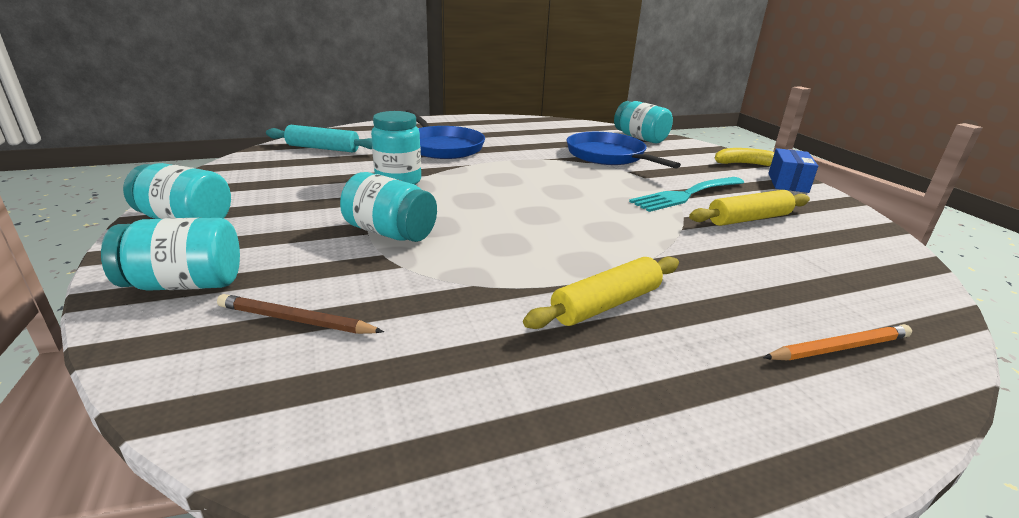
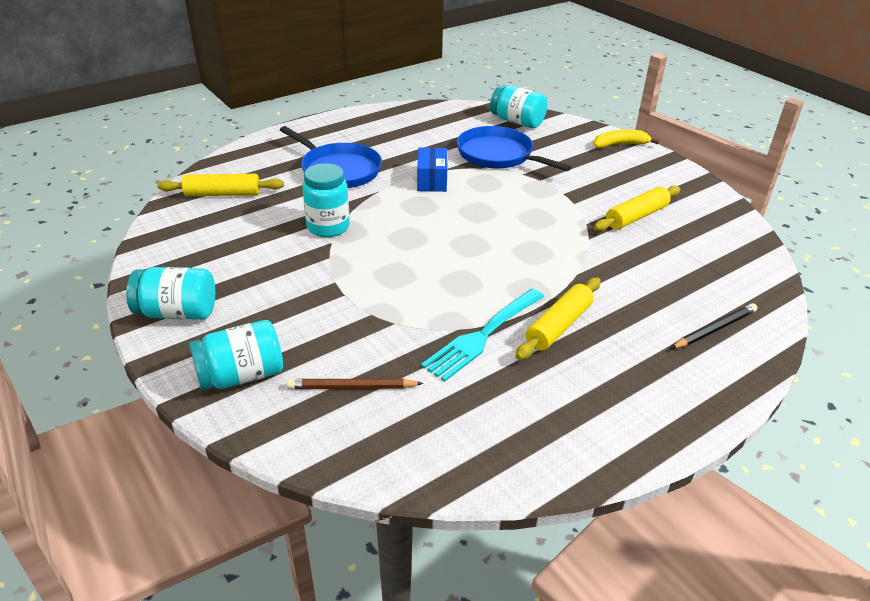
camera: 15 degrees left, 10 degrees up
turquoise rolling pin [266,125,372,152] -> yellow rolling pin [157,174,284,196]
turquoise jar [340,172,437,242] -> none
turquoise fork [629,177,744,212] -> turquoise fork moved to [421,289,544,382]
orange pencil [763,324,912,360] -> black pencil [671,303,757,349]
blue box [768,148,818,193] -> blue box moved to [417,147,447,192]

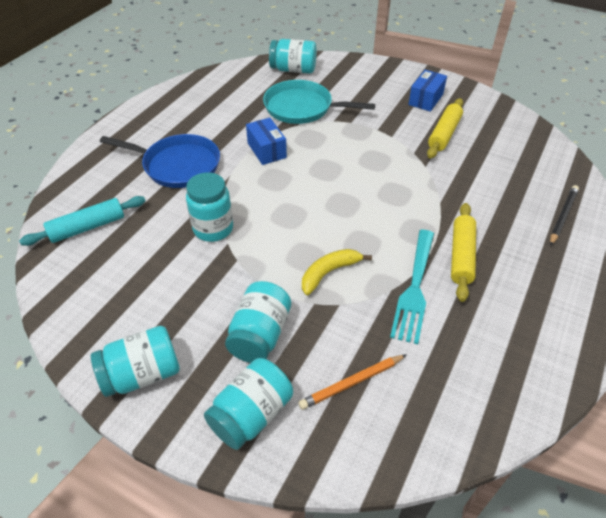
camera: 25 degrees left, 10 degrees up
yellow rolling pin [157,174,284,196] -> turquoise rolling pin [19,196,146,246]
brown pencil [286,378,423,389] -> orange pencil [298,354,407,410]
blue pan [457,126,571,171] -> turquoise pan [263,80,375,124]
yellow banana [593,129,659,148] -> yellow banana moved to [302,249,372,295]
none -> turquoise jar [225,281,291,363]
none -> blue box [408,70,447,112]

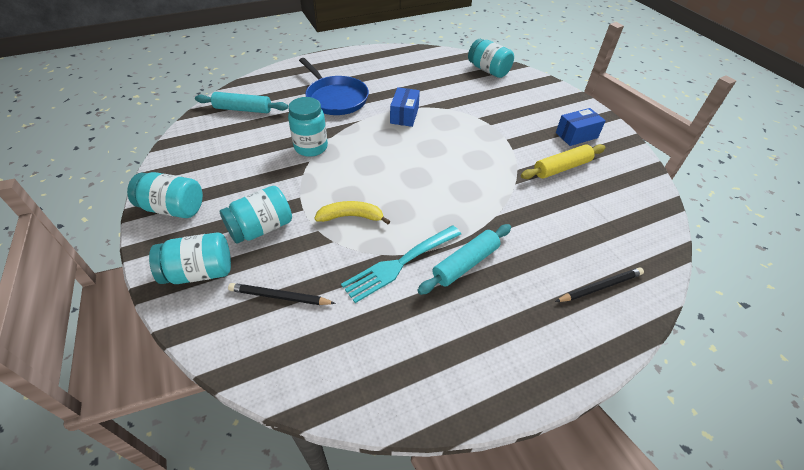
camera: 35 degrees right, 0 degrees up
turquoise pan [263,80,375,124] -> none
orange pencil [298,354,407,410] -> black pencil [228,283,336,305]
yellow rolling pin [451,203,476,302] -> turquoise rolling pin [417,224,511,295]

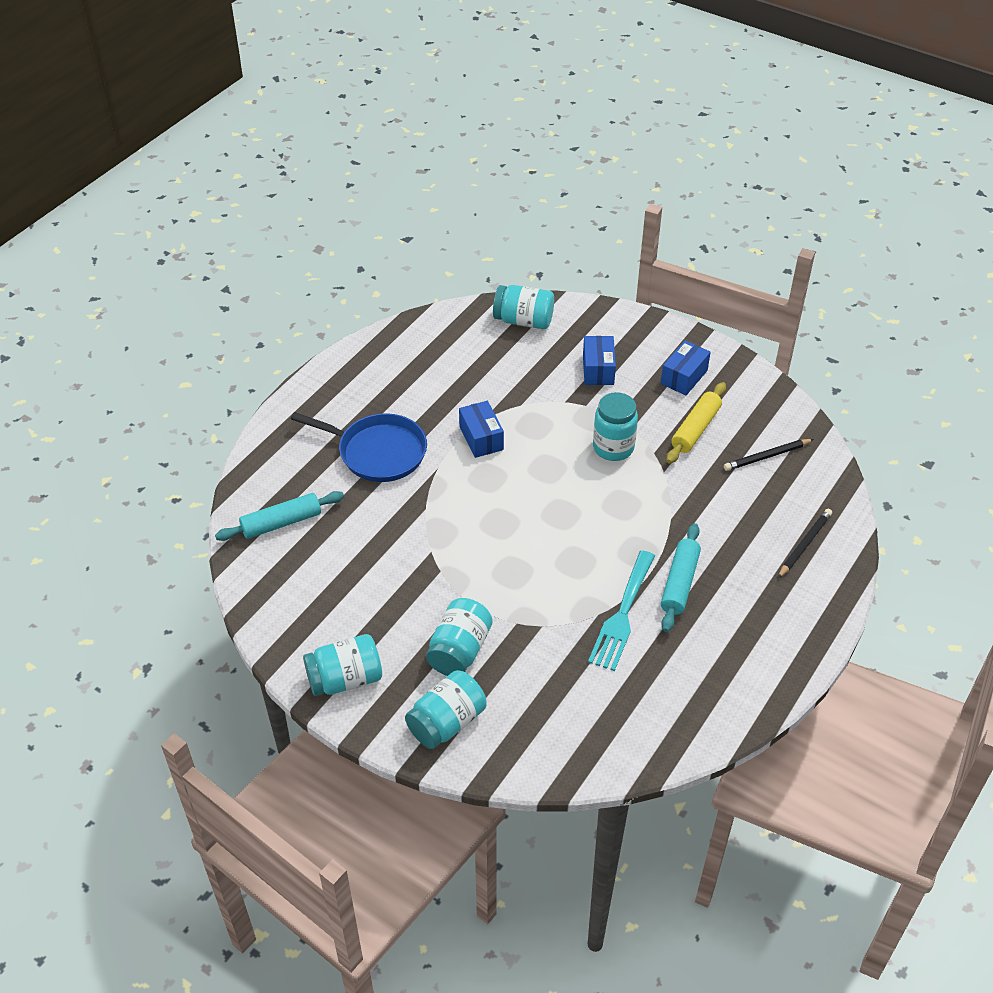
camera: 30 degrees left, 0 degrees up
black pencil [228,283,336,305] -> black pencil moved to [724,439,814,471]
turquoise jar [288,97,328,157] -> turquoise jar moved to [593,392,638,461]
yellow banana [314,201,390,225] -> none
none -> blue box [583,336,616,385]

